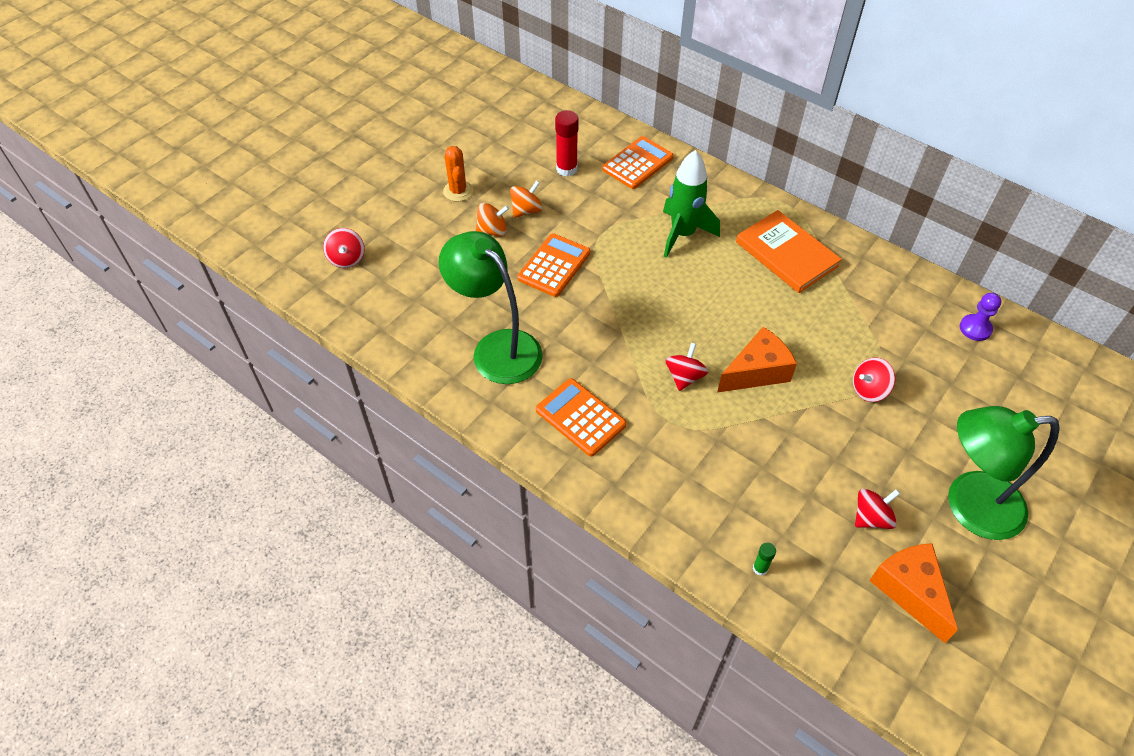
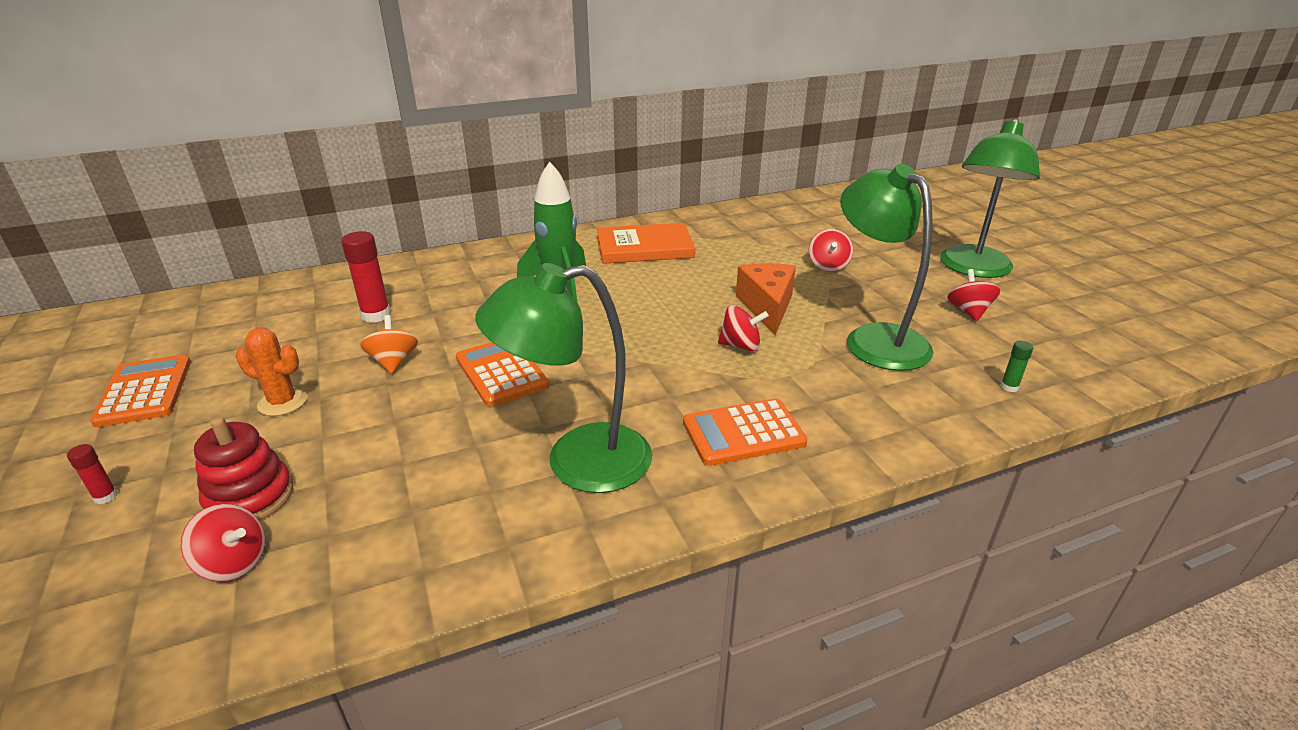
camera: 60 degrees left, 20 degrees down
orange spinning top [476,203,509,236] -> none
orange calculator [602,136,674,189] -> orange calculator moved to [90,355,191,427]
red spinning top [666,343,708,391] -> red spinning top turned 135 degrees clockwise [718,305,769,352]
orange cheese [869,543,958,643] -> none
purple pawn [960,293,1001,341] -> none
none -> red glue stick [67,444,118,504]
none -> red stacking toy [194,417,293,521]
none -> green lamp [840,164,934,371]

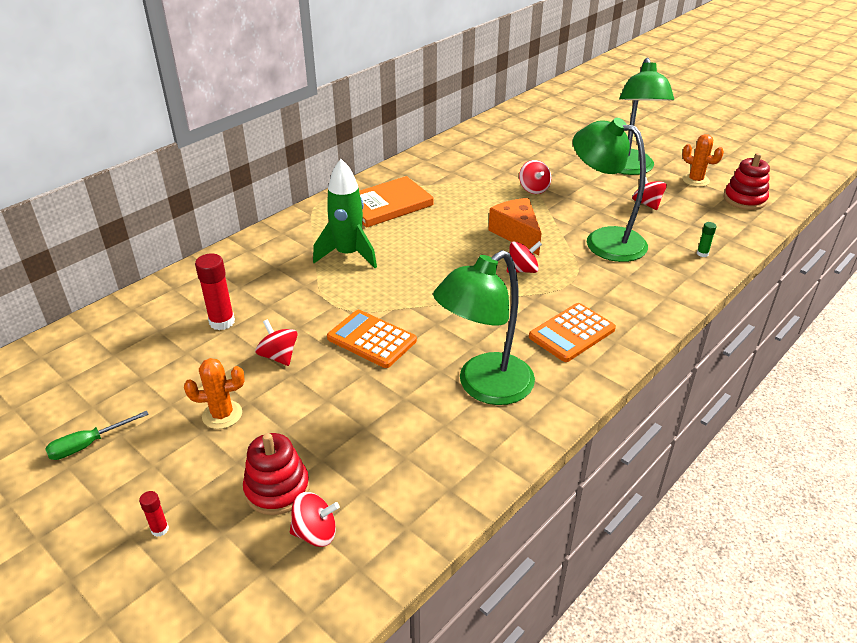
camera: 25 degrees left, 5 degrees up
orange calculator [90,355,191,427] -> green screwdriver [45,411,149,460]
orange spinning top [360,315,418,374] -> red spinning top [255,319,298,366]
none -> orange cactus [682,134,724,187]
none -> red stacking toy [724,153,770,210]

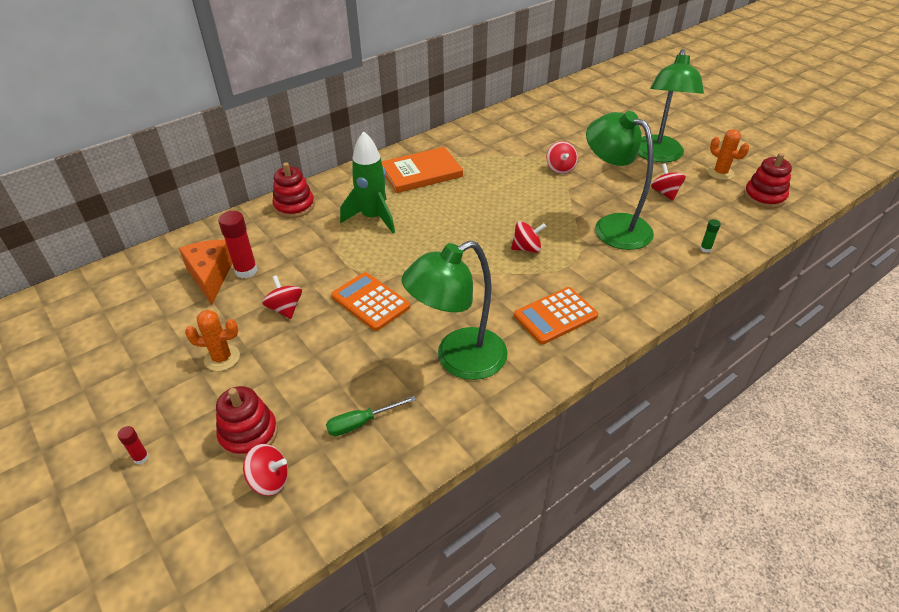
camera: 10 degrees right, 5 degrees up
green screwdriver [45,411,149,460] -> green screwdriver moved to [326,396,416,436]
orange cheese [488,198,542,255] -> orange cheese moved to [179,240,232,305]
none -> red stacking toy [272,162,315,218]

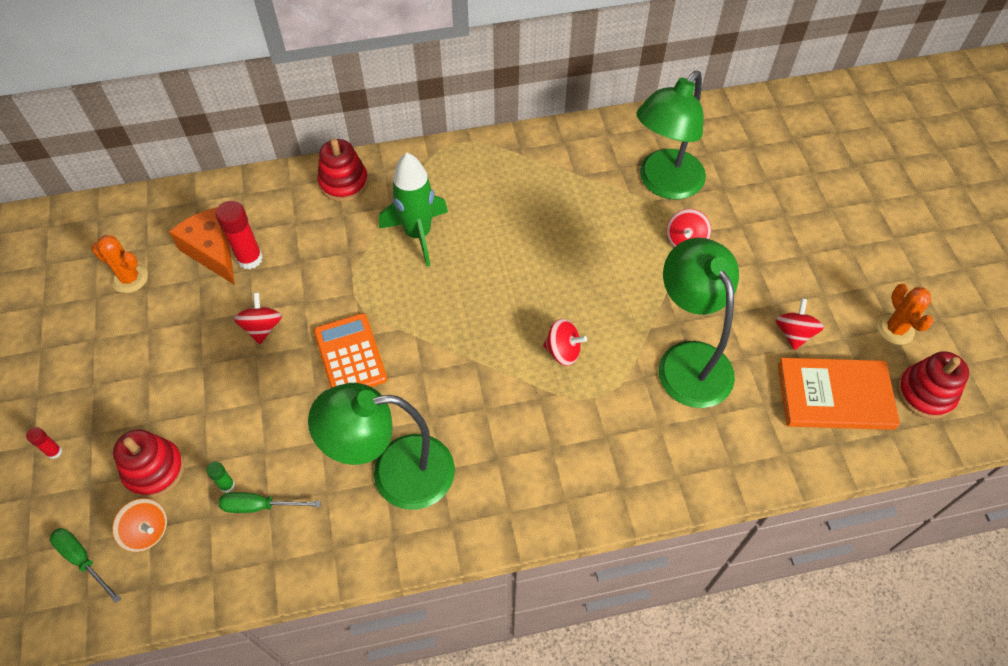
camera: 25 degrees right, 15 degrees up
orange cheese [179,240,232,305] -> orange cheese turned 45 degrees counterclockwise [169,207,235,285]
orange cactus [185,310,240,371] -> orange cactus moved to [92,235,148,293]
red spinning top [243,444,288,496] -> orange spinning top [112,498,167,552]
orange book [382,147,463,193] -> orange book moved to [778,358,900,430]
orange calculator [514,287,598,344] -> none
green lamp [638,49,704,162] -> green lamp moved to [636,71,706,199]
green glue stick [700,219,721,253] -> green glue stick moved to [206,462,235,493]
none -> green screwdriver [50,528,121,603]

